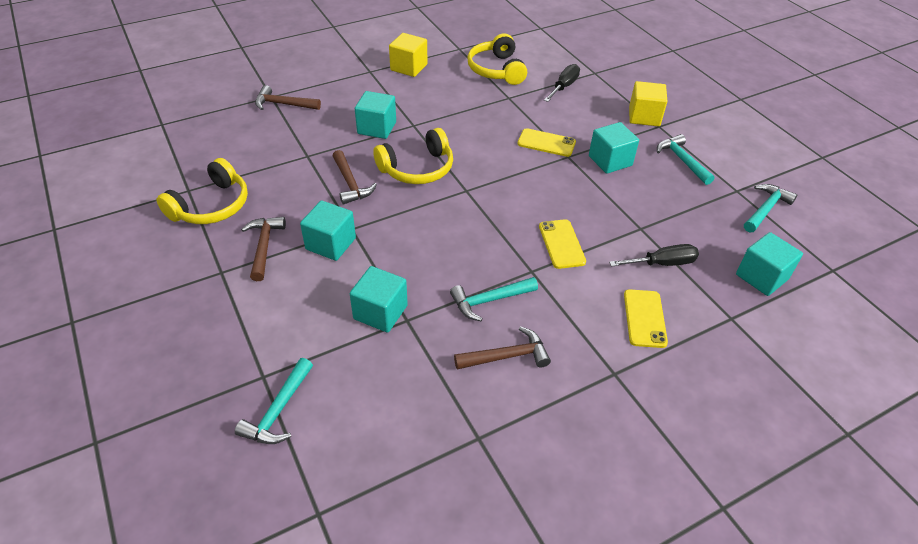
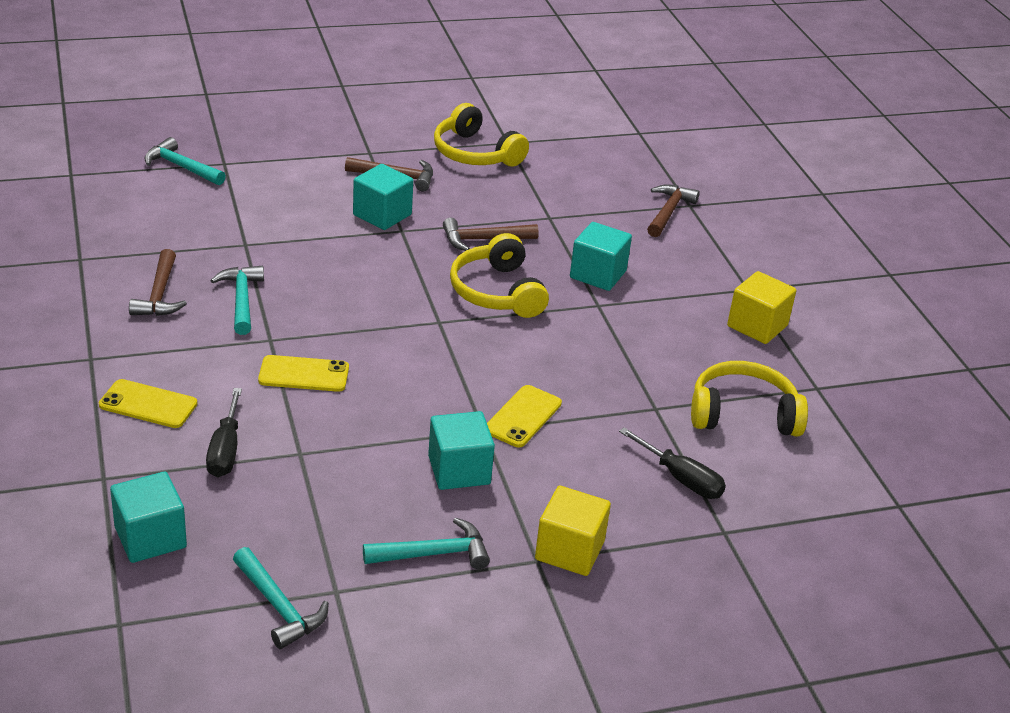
camera: 100 degrees right, 10 degrees down
turquoise cube [350,266,408,333] -> none

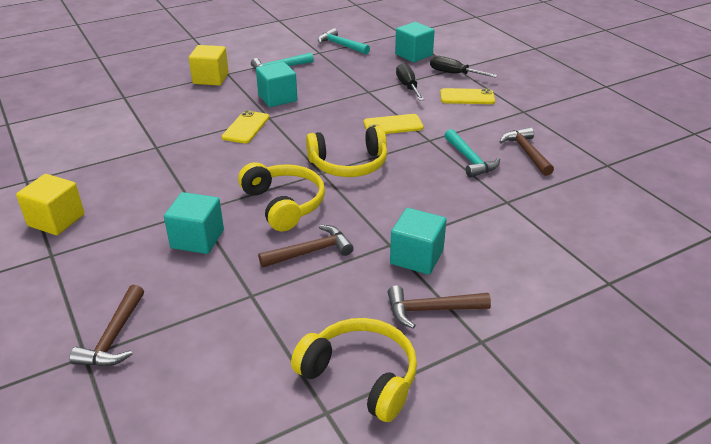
camera: 170 degrees right, 0 degrees up
turquoise hammer [144,137,226,185] -> none
black screwdriver [619,427,726,499] -> black screwdriver moved to [430,56,497,78]
yellow headphones [691,361,808,437] -> yellow headphones moved to [306,126,387,177]

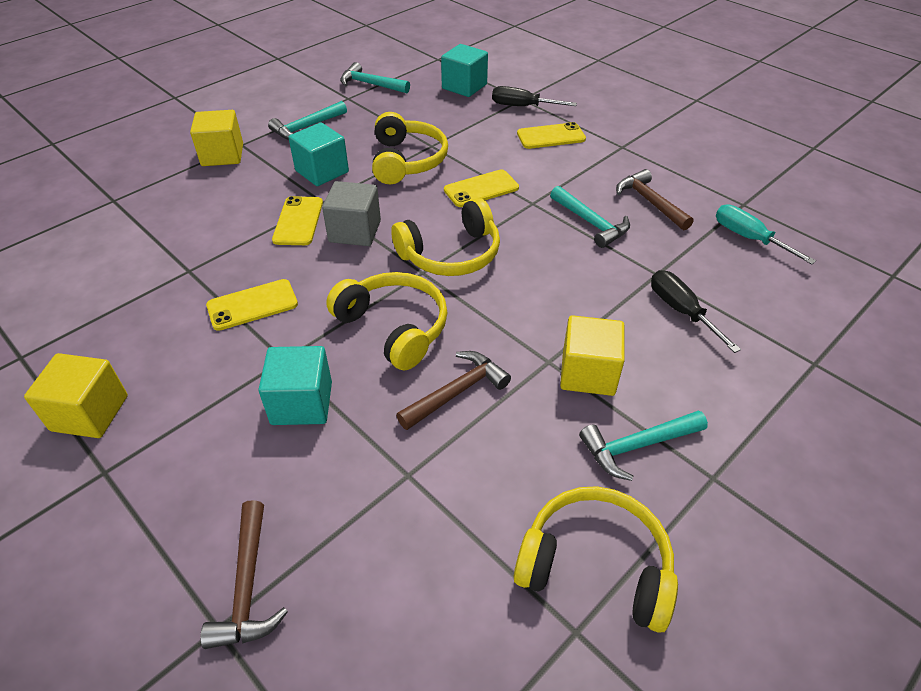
camera: 15 degrees left, 10 degrees up
brown hammer [388,285,491,329] -> turquoise hammer [579,410,708,481]
turquoise cube [390,208,447,275] -> yellow cube [560,315,625,396]
black screwdriver [396,63,424,101] -> black screwdriver moved to [651,270,741,353]
none -> yellow phone [206,279,298,331]
none -> grey cube [322,181,381,246]
none -> yellow headphones [372,112,448,184]
none -> turquoise screwdriver [716,204,816,264]

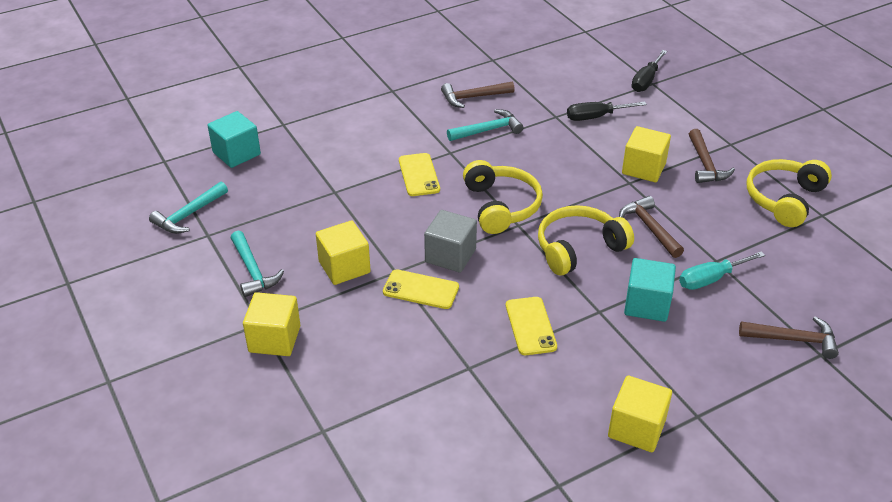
camera: 75 degrees left, 5 degrees down
turquoise cube [288,122,349,186] -> yellow cube [316,220,371,285]
yellow headphones [372,112,448,184] -> none
black screwdriver [492,86,577,106] -> black screwdriver moved to [632,50,667,92]
yellow phone [517,122,586,149] -> none
turquoise hammer [579,410,708,481] -> brown hammer [689,129,735,183]
turquoise screwdriver [716,204,816,264] -> turquoise screwdriver moved to [679,251,765,290]

